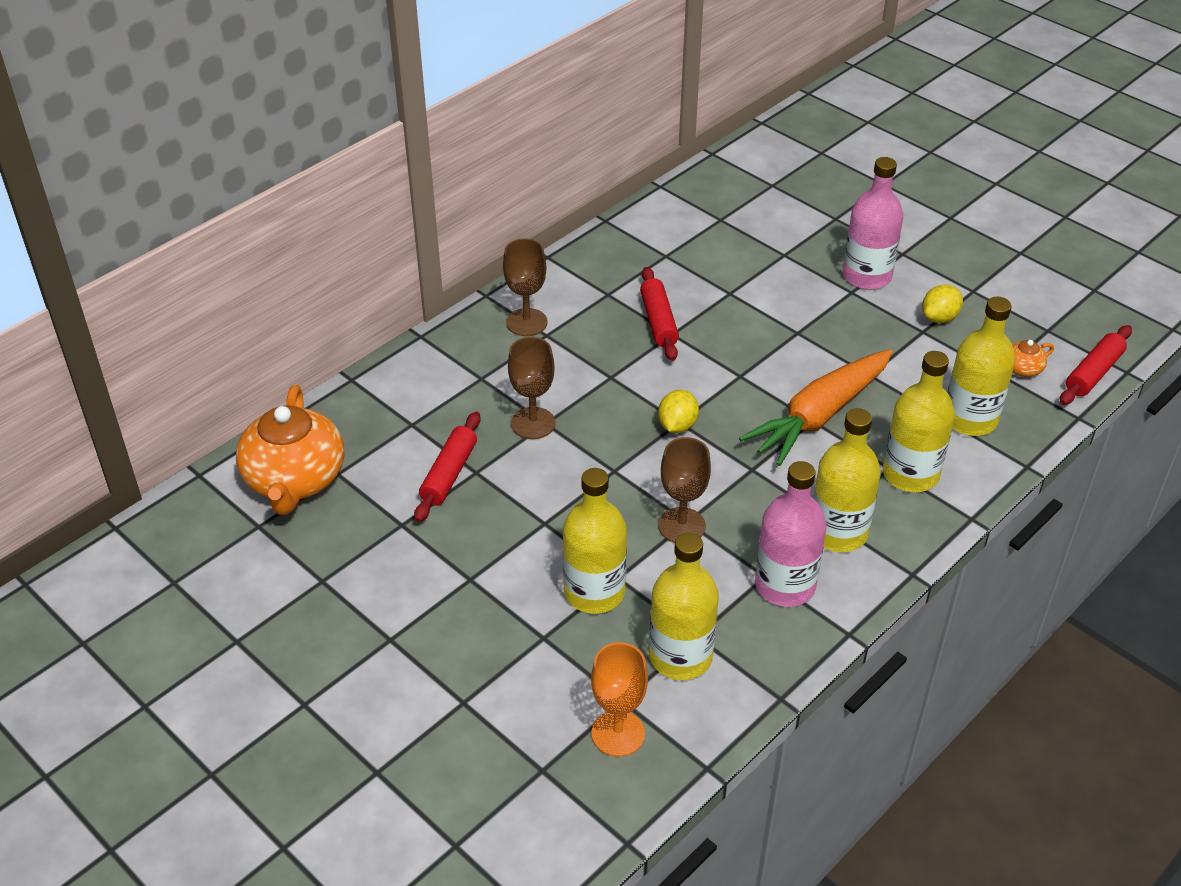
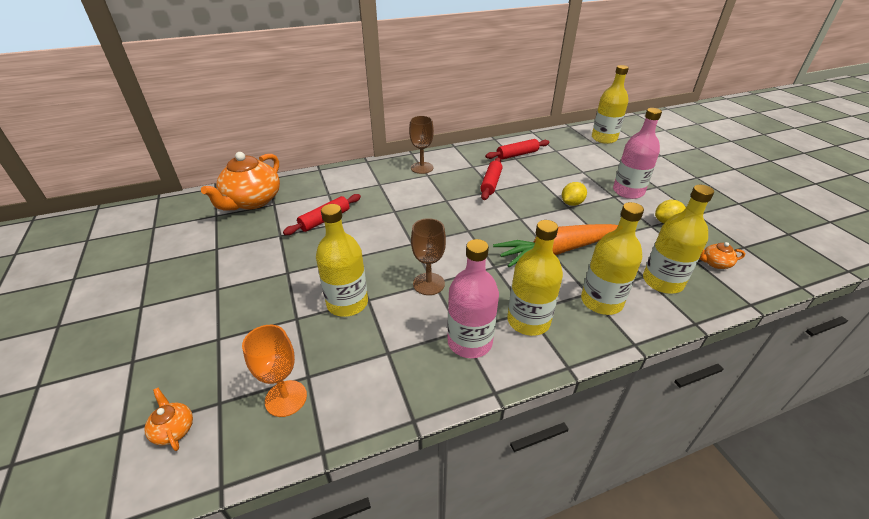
camera: 25 degrees right, 5 degrees down
brown goblet [508,337,555,439] -> none
yellow bottle [649,532,719,680] -> yellow bottle moved to [592,65,629,144]
yellow lemon [658,390,699,433] -> yellow lemon moved to [562,182,587,206]
red rolling pin [1060,325,1132,405] -> red rolling pin moved to [485,139,549,160]
none -> orange teapot [144,388,193,451]

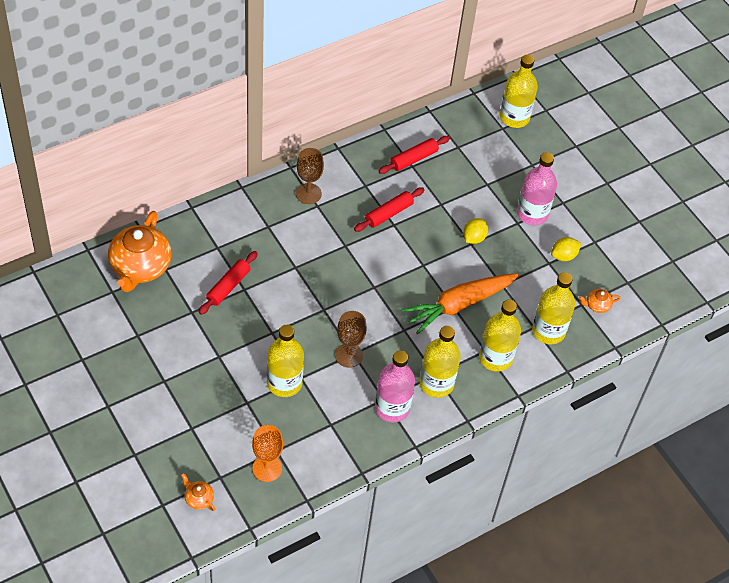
camera: 15 degrees left, 15 degrees up
red rolling pin [480,157,502,200] -> red rolling pin turned 45 degrees clockwise [354,187,424,232]

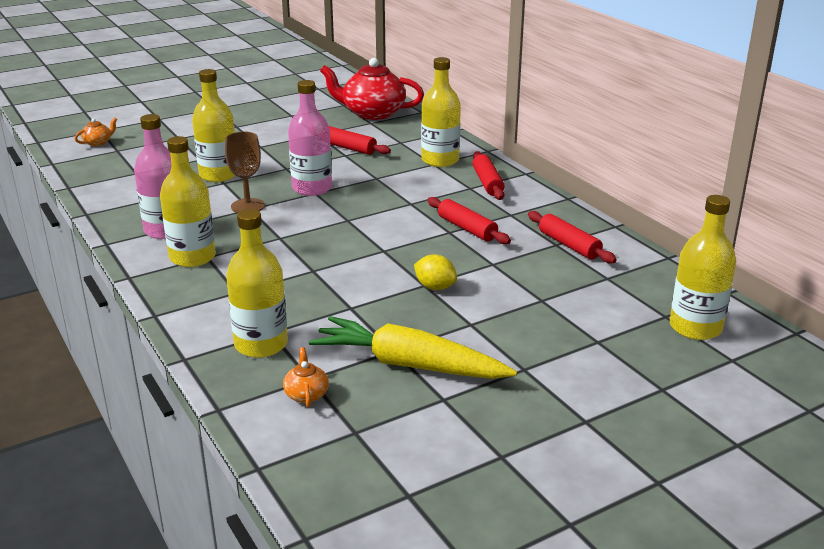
camera: 95 degrees right, 25 degrees down
orange teapot [108,211,172,292] -> red teapot [320,58,424,120]
orange goblet [252,425,283,482] -> none
brown goblet [296,148,324,204] -> red rolling pin [473,151,505,200]
orange carrot [401,273,519,334] -> none
yellow bottle [479,300,521,372] -> yellow bottle moved to [421,57,461,167]
pink bottle [517,152,557,225] -> pink bottle moved to [288,80,332,196]
yellow lemon [551,237,581,261] -> yellow carrot [309,316,517,379]

